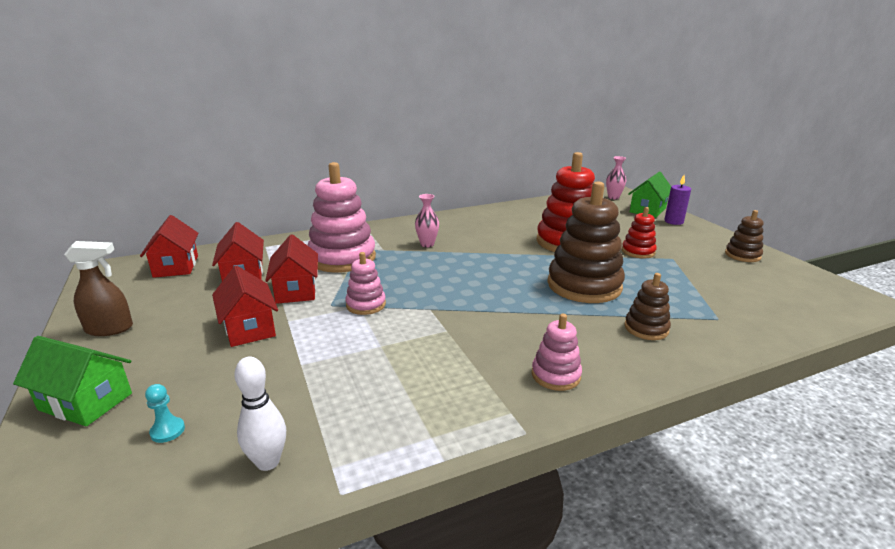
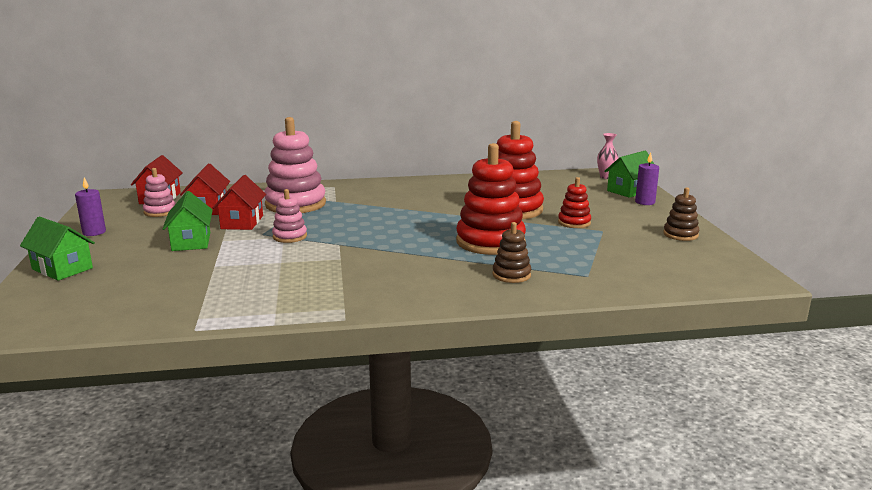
camera: 15 degrees right, 5 degrees down
brown spray bottle [64,241,133,336] -> purple candle [75,178,106,236]
turquoise pawn [145,384,185,443] -> none
red house [212,266,278,347] -> green house [163,191,213,251]
white bowling pin [234,357,286,471] -> none
pink vase [415,194,439,247] -> none
pink stacking toy [532,314,582,391] -> pink stacking toy moved to [143,168,176,217]
brown stacking toy [547,181,625,303] -> red stacking toy [456,143,526,255]

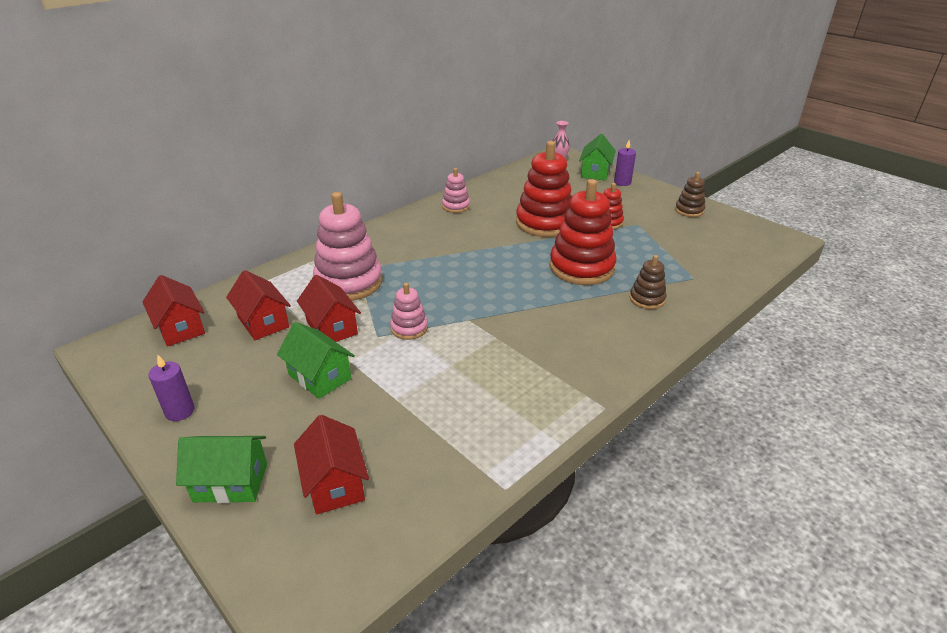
camera: 35 degrees left, 15 degrees up
pink stacking toy [143,168,176,217] -> pink stacking toy moved to [442,168,470,213]
none -> red house [294,415,369,514]

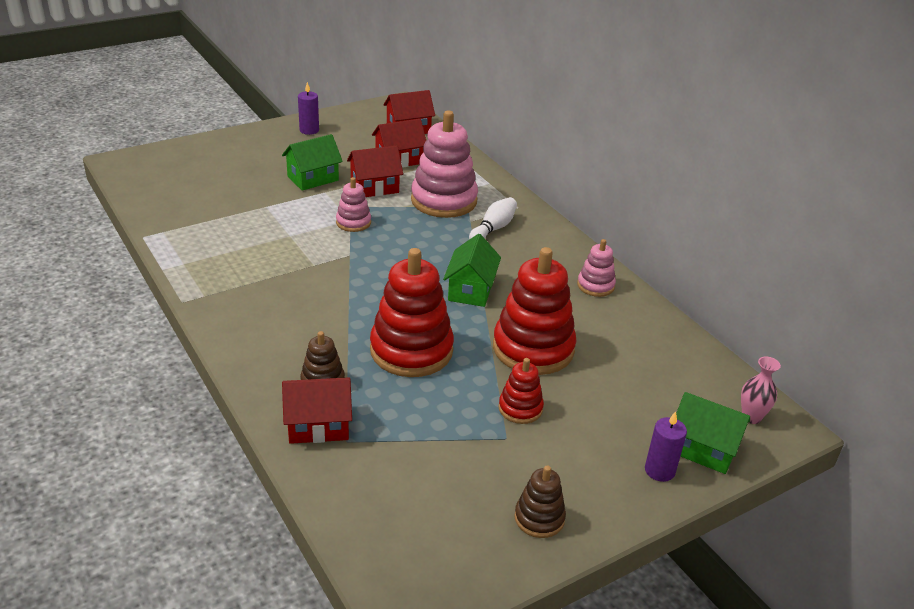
camera: 100 degrees right, 0 degrees up
green house [176,436,267,503] -> green house moved to [443,234,501,307]
red house [294,415,369,514] -> red house moved to [282,377,352,444]
none -> white bowling pin [469,197,517,240]

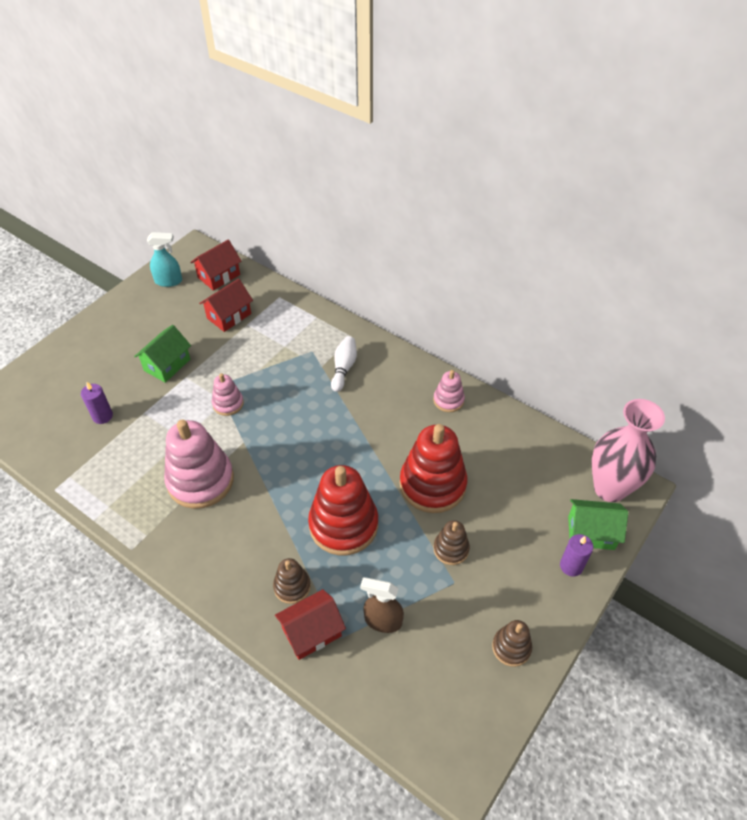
camera: 20 degrees left, 15 degrees up
purple candle [298,82,319,135] -> purple candle moved to [81,382,113,424]
red house [347,146,403,197] -> none
pink stacking toy [411,111,478,218] -> pink stacking toy moved to [164,419,234,509]
green house [443,234,501,307] -> none
red stacking toy [498,358,544,424] -> brown stacking toy [434,520,470,565]
pink vase [741,357,781,424] -> pink vase [592,399,665,502], size x2.24
none -> turquoise spray bottle [147,232,182,287]
none -> brown spray bottle [360,577,404,633]

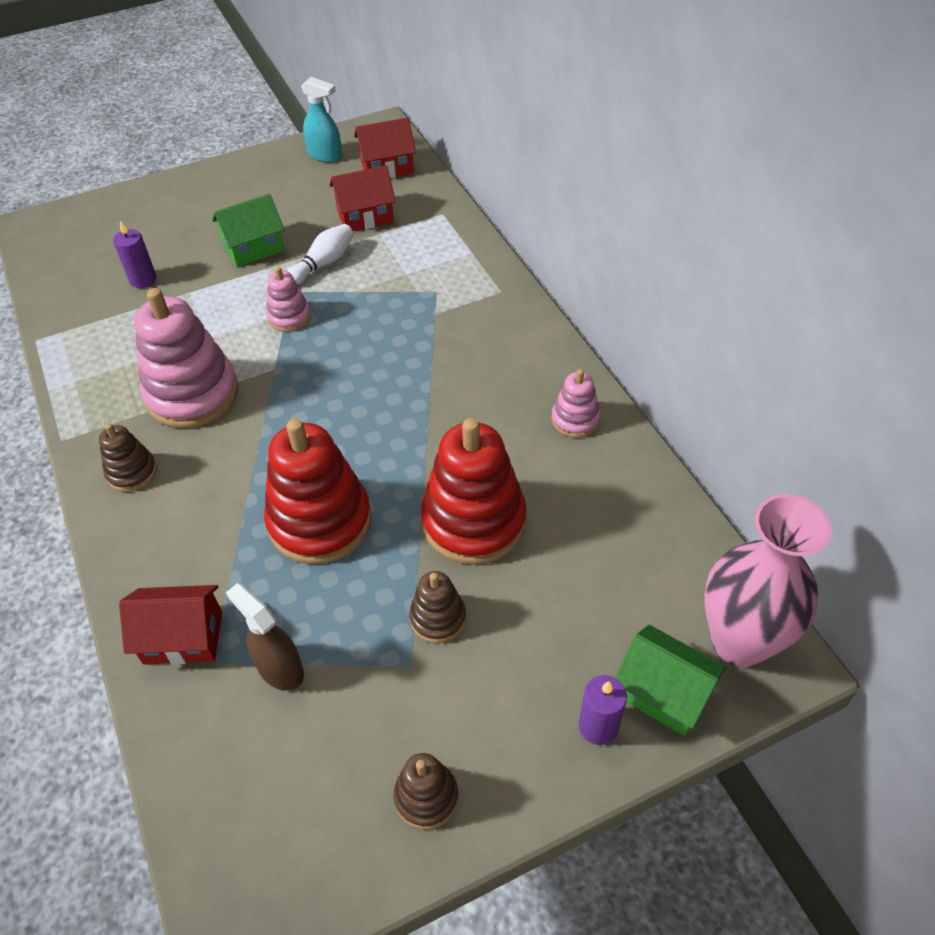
camera: 30 degrees right, 0 degrees up
brown stacking toy [273,558,311,604] -> brown stacking toy moved to [99,423,157,492]
white bowling pin [331,336,357,392] -> white bowling pin moved to [287,224,354,285]

